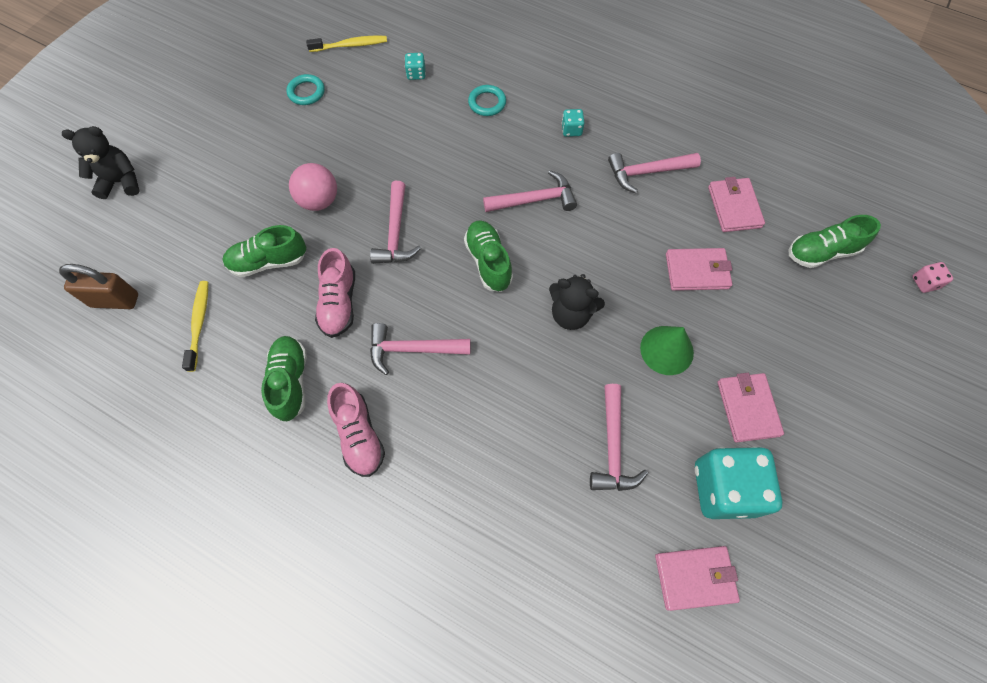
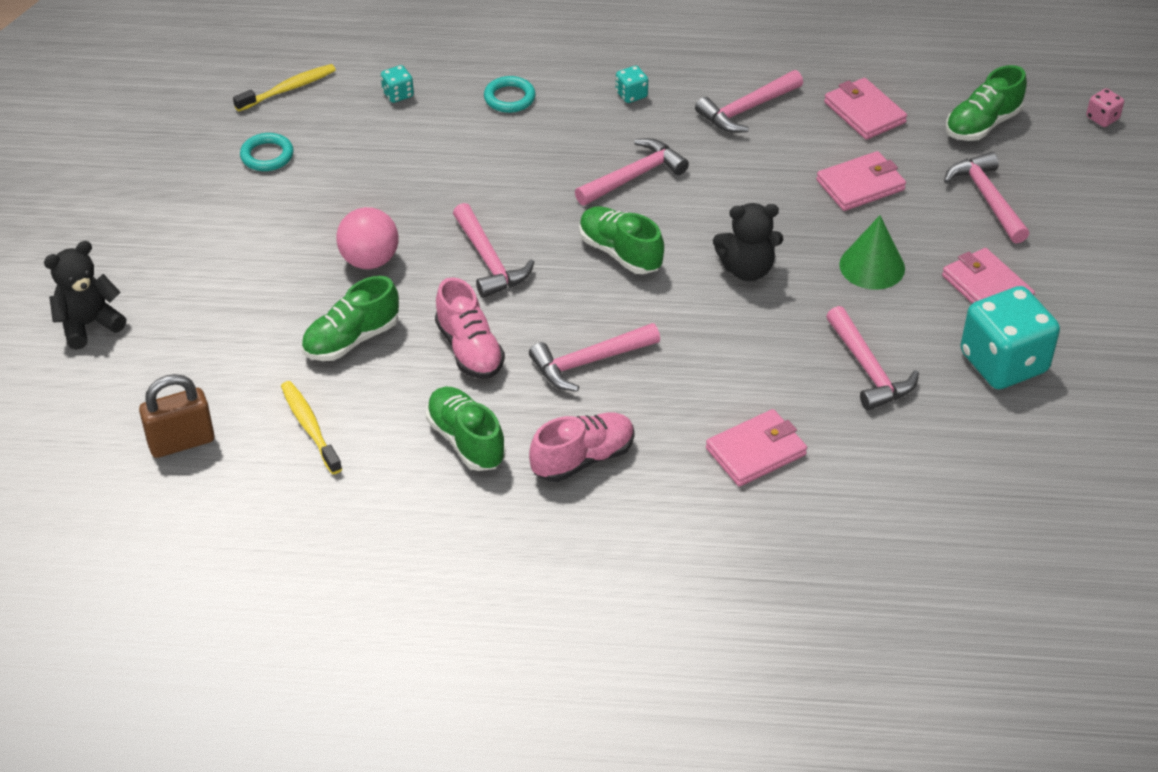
camera: 25 degrees left, 20 degrees down
pink shoe [327,383,385,477] -> pink shoe turned 75 degrees counterclockwise [529,413,635,482]
pink wallet [655,546,740,611] -> pink wallet moved to [706,409,807,487]
none -> pink hammer [944,152,1029,244]

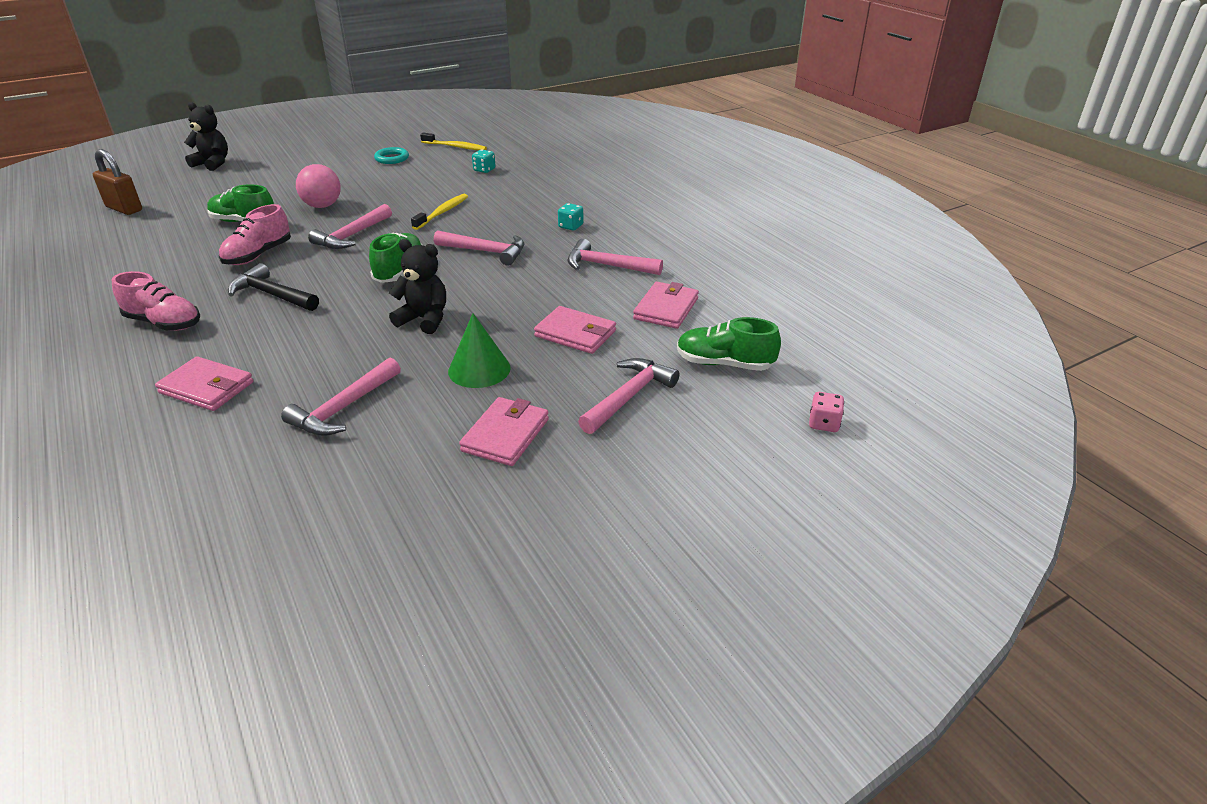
camera: 55 degrees right, 10 degrees down
yellow toothbrush [281,381,342,474] -> yellow toothbrush moved to [411,194,468,230]
green shoe [426,387,506,471] -> none
turquoise ring [484,76,536,113] -> none
pink hammer [529,323,660,392] -> black hammer [228,263,319,311]
black teddy bear [713,203,783,281] -> black teddy bear turned 150 degrees clockwise [389,239,446,334]
turquoise dice [961,286,1060,389] -> none

